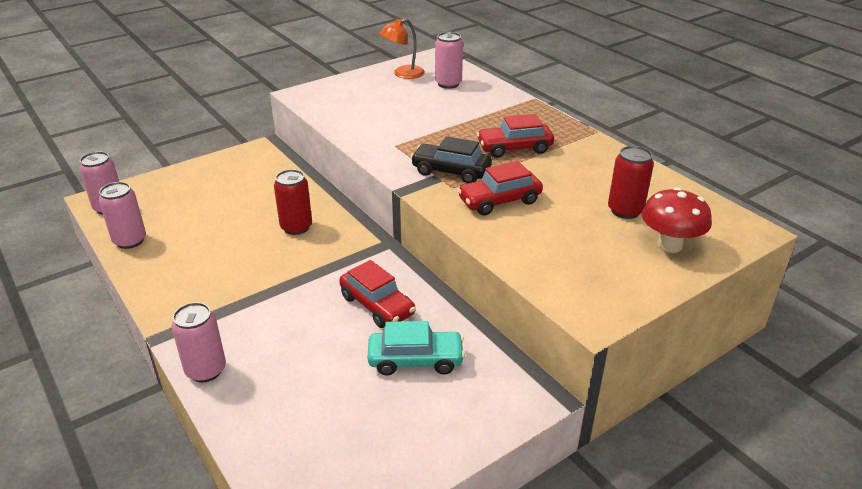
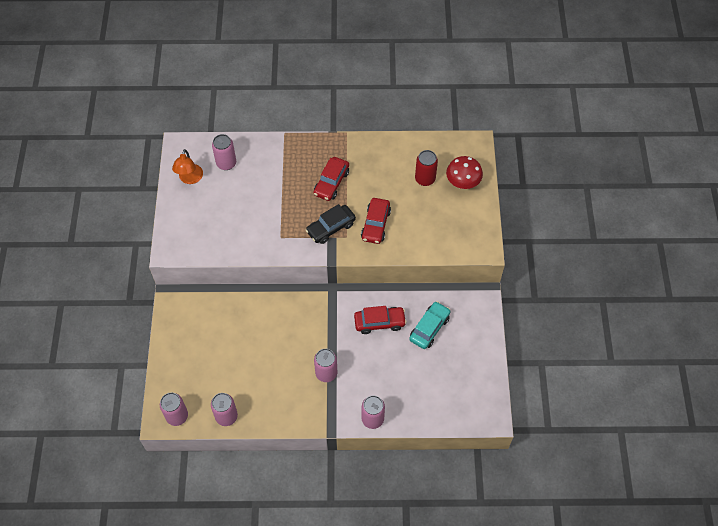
camera: 55 degrees left, 25 degrees up
red can [274,169,312,235] -> none
none -> pink can [314,349,338,382]

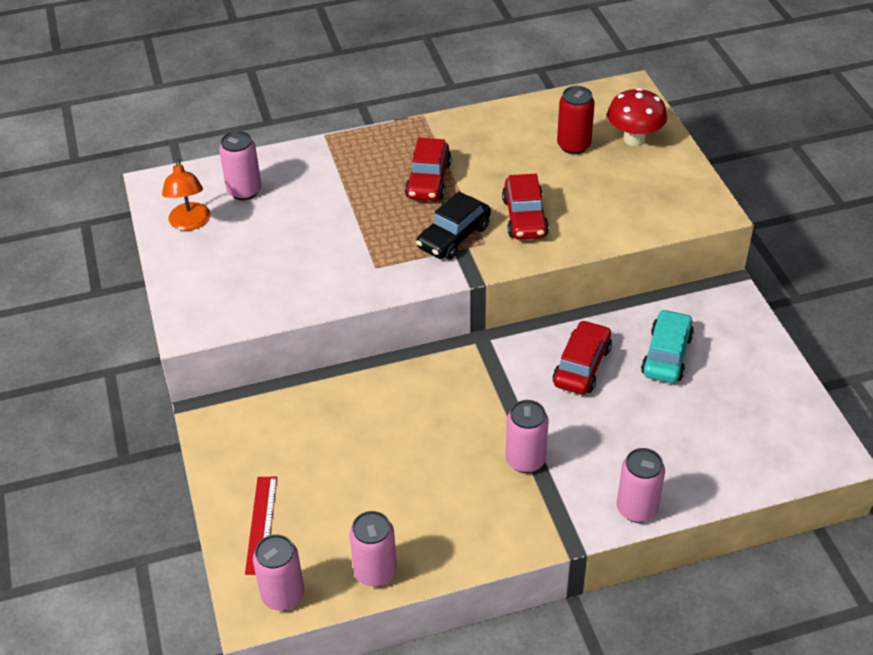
camera: 15 degrees left, 15 degrees down
red car [354,306,407,334] -> red car turned 45 degrees counterclockwise [553,320,612,395]
none -> red ruler [245,477,277,575]

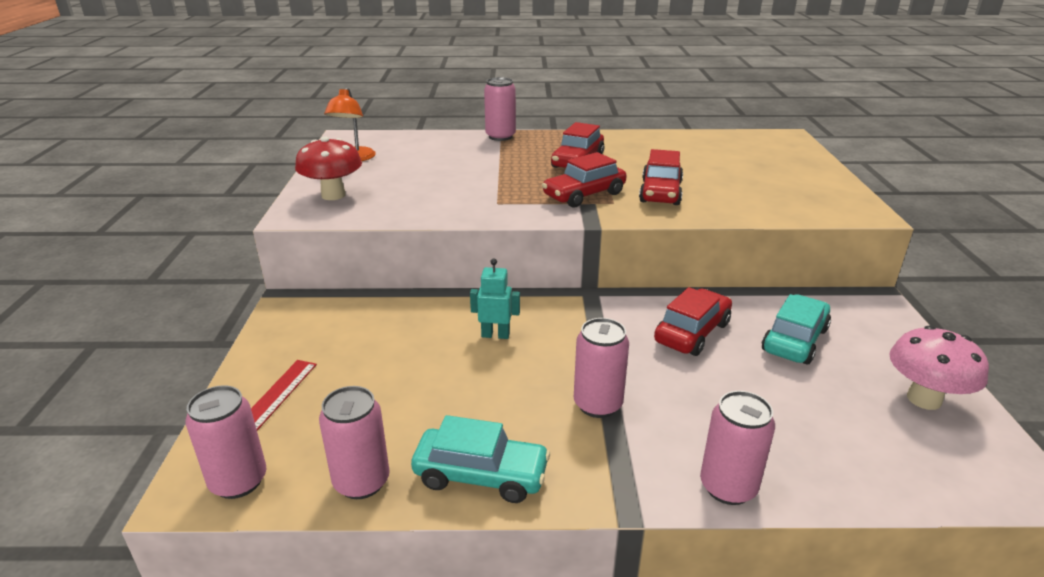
camera: 15 degrees right, 15 degrees down
pink can [219,131,261,200] -> pink can moved to [484,77,516,141]
black car [416,191,491,260] -> red car [542,152,626,207]
red can [557,86,595,154] -> none
red mushroom [607,88,667,146] -> red mushroom moved to [295,136,362,200]
none -> turquoise car [411,415,550,503]
none -> turquoise robot [470,258,520,339]
none -> pink mushroom [889,326,989,410]

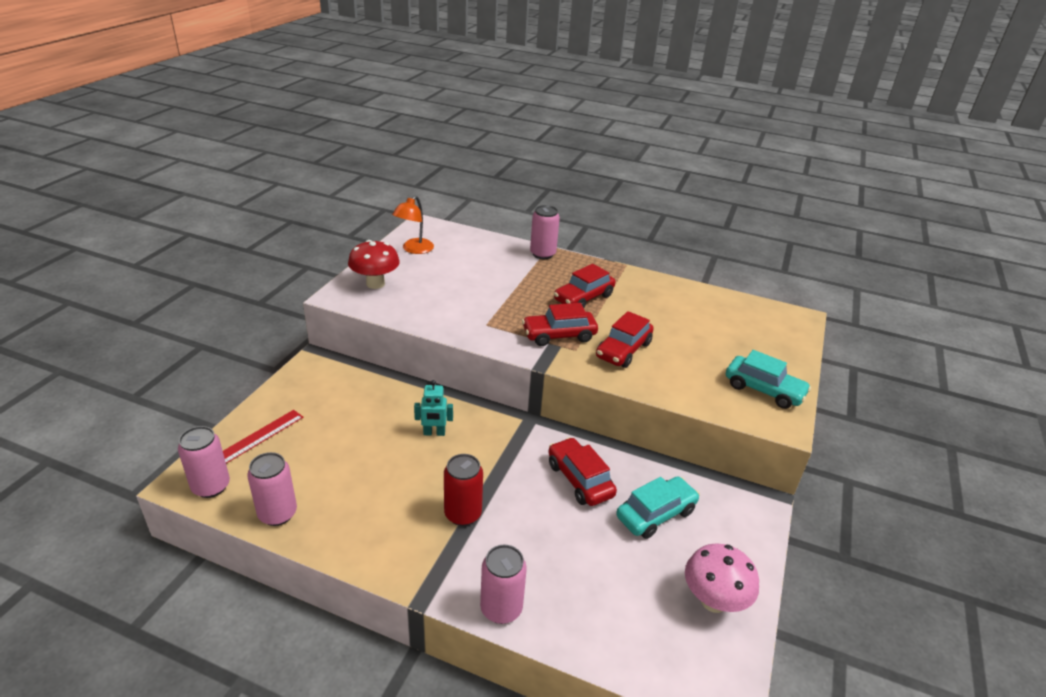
camera: 20 degrees right, 5 degrees up
turquoise car [411,415,550,503] -> turquoise car moved to [726,350,811,409]
turquoise robot [470,258,520,339] -> turquoise robot turned 150 degrees clockwise [414,380,453,436]
pink can [574,318,629,418] -> red can [444,454,483,526]
red car [654,287,732,356] -> red car turned 90 degrees counterclockwise [548,437,617,506]

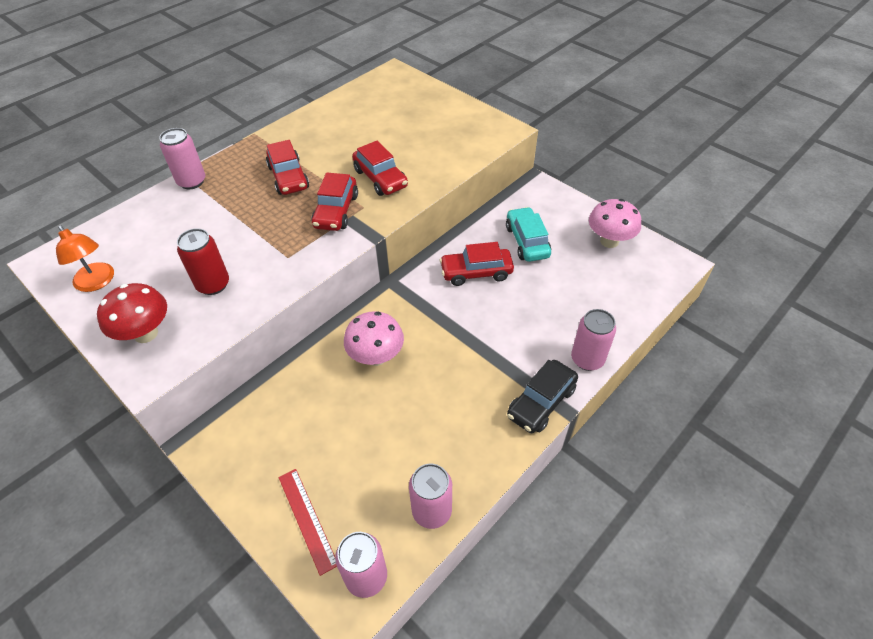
camera: 65 degrees left, 15 degrees up
turquoise robot [414,380,453,436] -> pink mushroom [344,311,404,366]
red can [444,454,483,526] -> red can moved to [177,228,229,295]
turquoise car [726,350,811,409] -> none
none -> black car [507,360,578,433]

